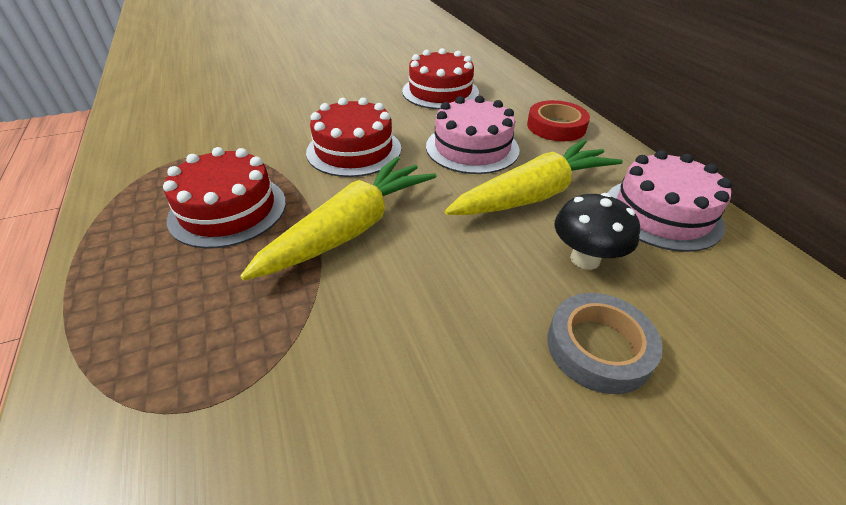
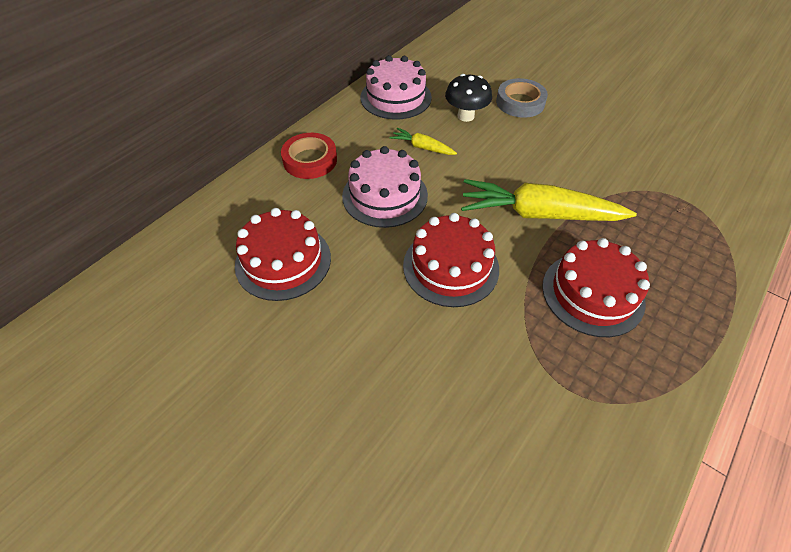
camera: 120 degrees left, 10 degrees up
yellow carrot [445,139,623,215] -> yellow carrot [389,128,457,155], size x0.47

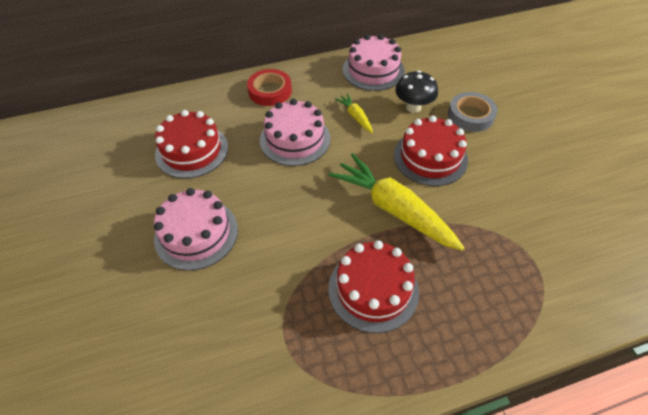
camera: 35 degrees right, 0 degrees up
red cake [403,213,499,307] -> red cake moved to [394,116,468,186]
none -> pink cake [154,188,238,271]

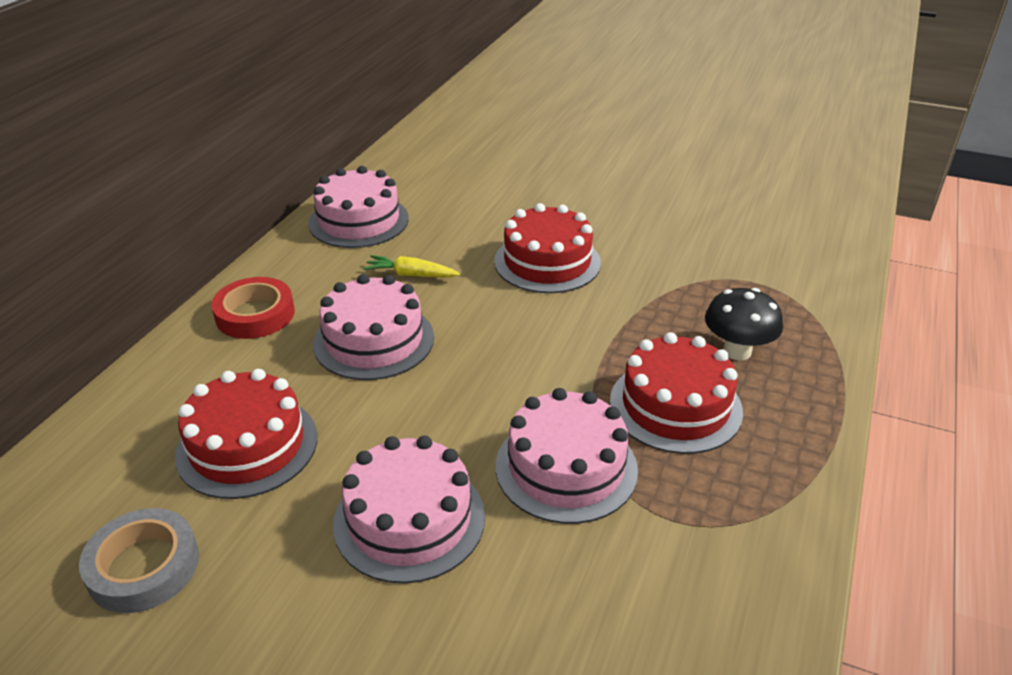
camera: 50 degrees left, 15 degrees down
yellow carrot [328,153,464,251] -> none
black mushroom [395,71,438,113] -> black mushroom moved to [705,288,783,360]
grey tape [448,92,498,132] -> grey tape moved to [79,508,199,613]
none -> pink cake [496,388,638,524]

